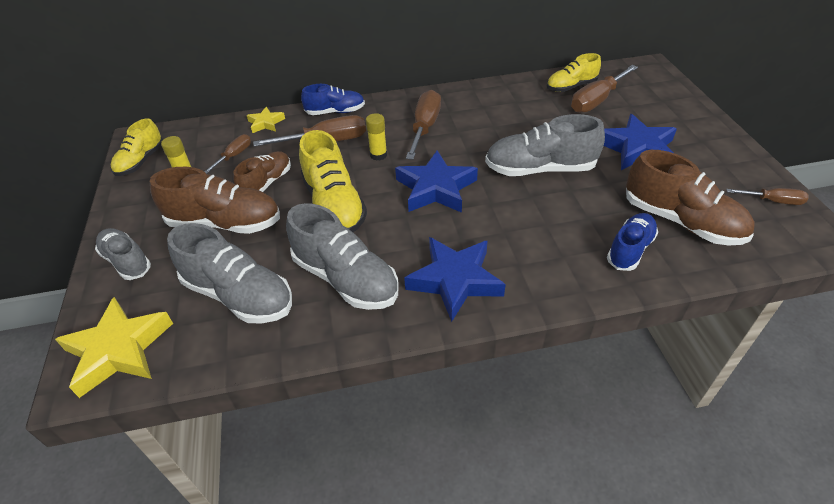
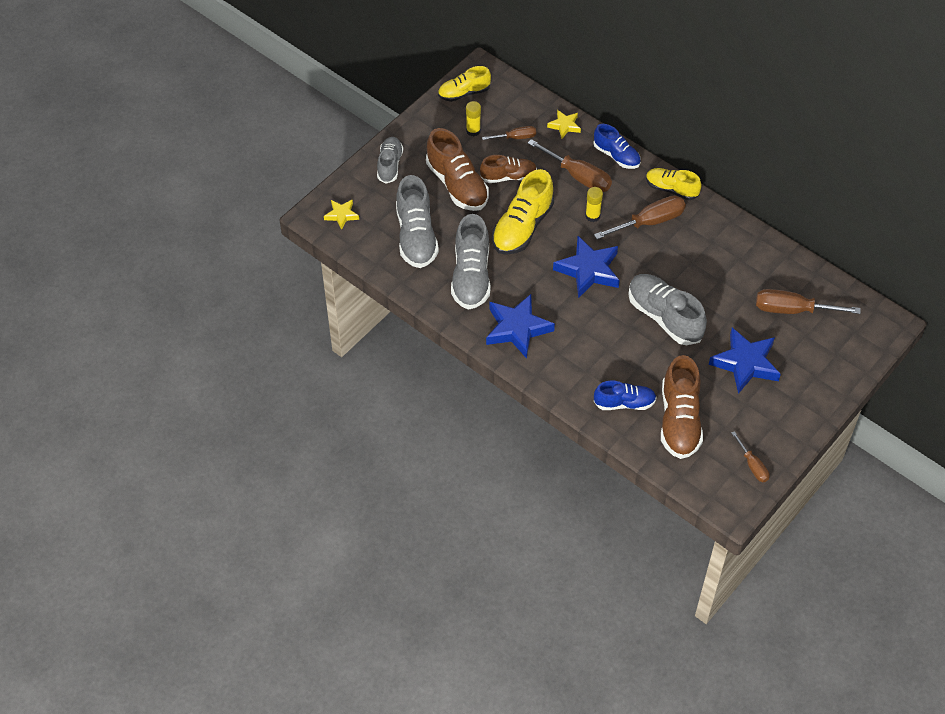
camera: 50 degrees right, 10 degrees up
yellow star [55,297,173,398] -> yellow star [324,200,359,230], size x0.53
yellow shoe [547,53,601,92] -> yellow shoe moved to [646,168,701,200]

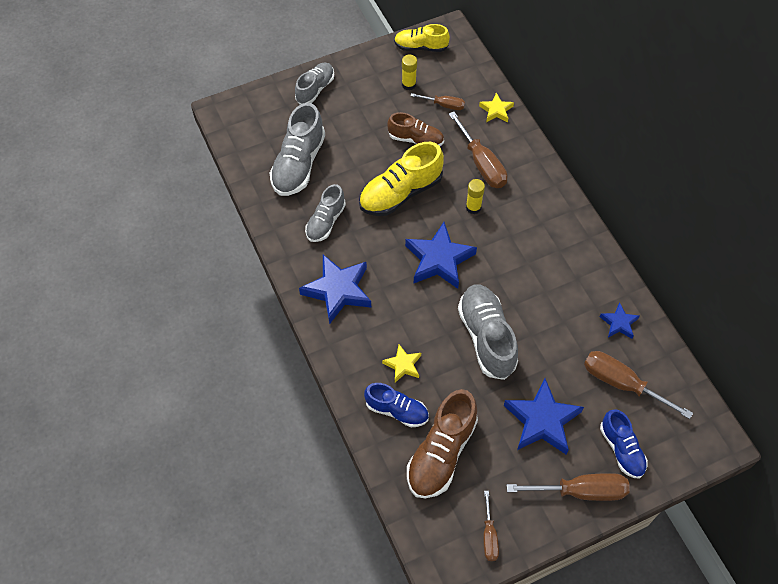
camera: 25 degrees right, 5 degrees up
yellow star [324,200,359,230] -> yellow star moved to [382,344,421,382]
brown shoe [426,128,489,211] -> none
grey shoe [451,214,491,310] -> grey shoe [305,184,346,242], size x0.62
blue shoe [593,124,641,169] -> blue shoe moved to [600,409,648,478]
brown screwdriver [594,196,686,239] -> brown screwdriver moved to [507,473,630,501]
yellow shoe [646,168,701,200] -> none
none -> blue star [599,302,640,339]

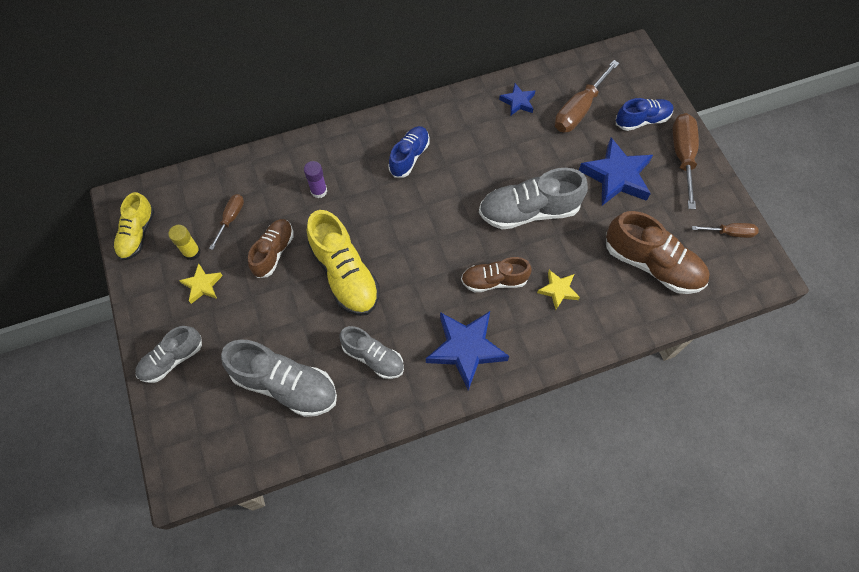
camera: 85 degrees left, 5 degrees up
grey shoe [295,63,334,105] -> grey shoe turned 75 degrees counterclockwise [135,326,202,383]
blue shoe [364,383,429,427] -> blue shoe moved to [388,126,429,178]
blue star [405,222,477,289] -> none
brown screwdriver [449,111,507,188] -> purple glue stick [304,161,327,198]
yellow glue stick [466,179,485,214] -> none
yellow star [479,93,514,122] -> yellow star moved to [179,263,223,304]
none -> brown shoe [461,257,532,292]

